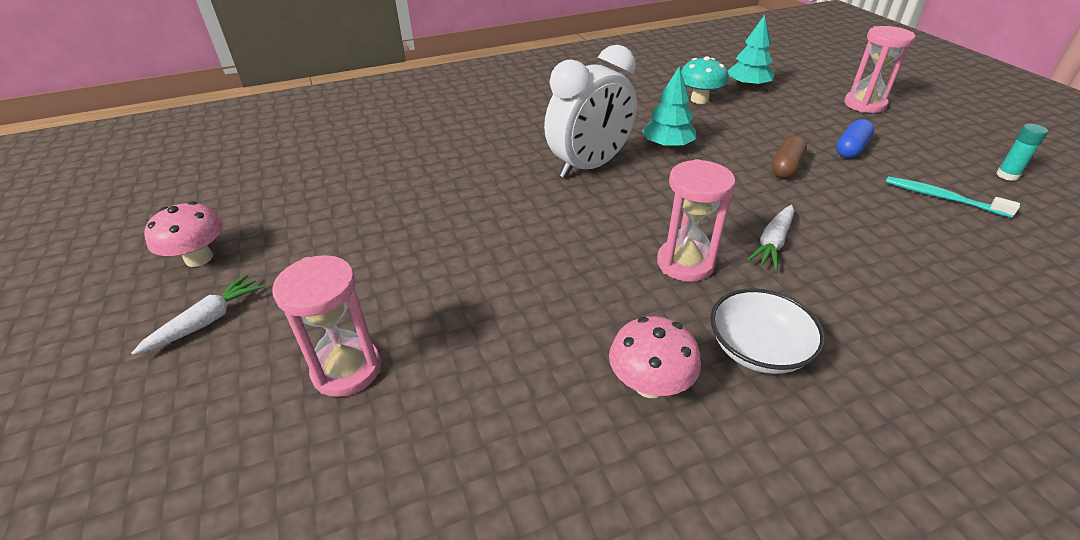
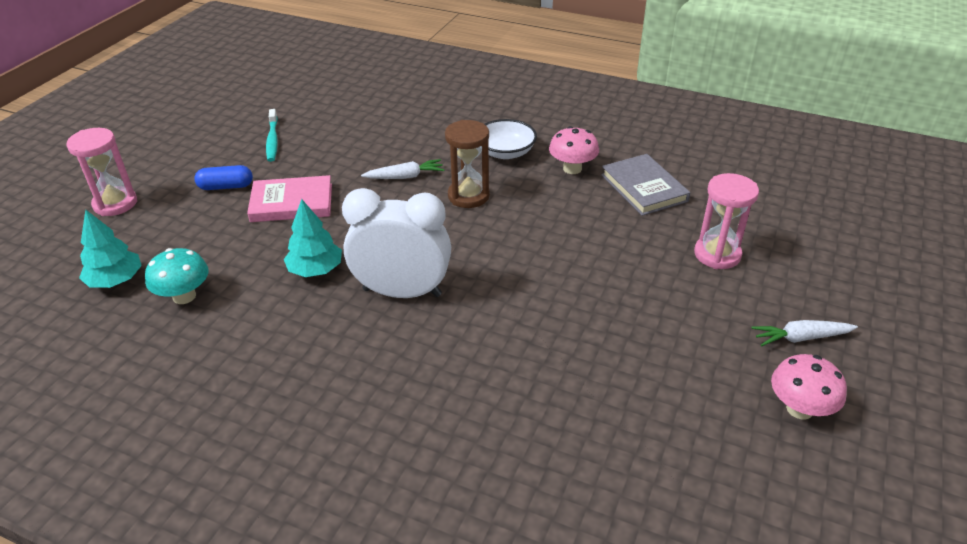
camera: 135 degrees left, 0 degrees up
pink hourglass [657,159,735,282] -> brown hourglass [445,120,490,208]
brown capsule [772,136,807,179] -> pink book [247,175,332,222]
turquoise glue stick [996,124,1048,181] -> none
none -> grey book [601,154,690,216]

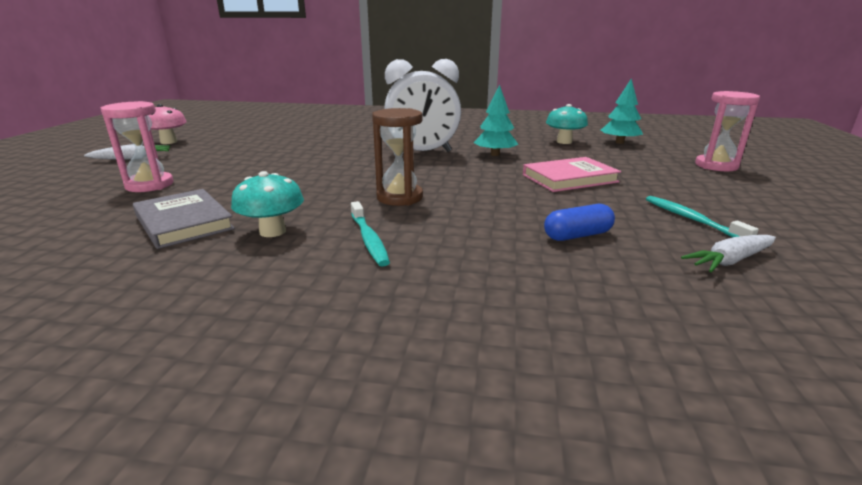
camera: 165 degrees right, 15 degrees down
blue capsule [194,165,253,190] -> blue capsule moved to [544,204,615,241]
white carrot [361,159,444,179] -> white carrot moved to [681,235,776,272]
white bowl [485,119,537,159] -> turquoise toothbrush [351,201,390,267]
pink mushroom [549,126,599,174] -> turquoise mushroom [231,171,304,237]

